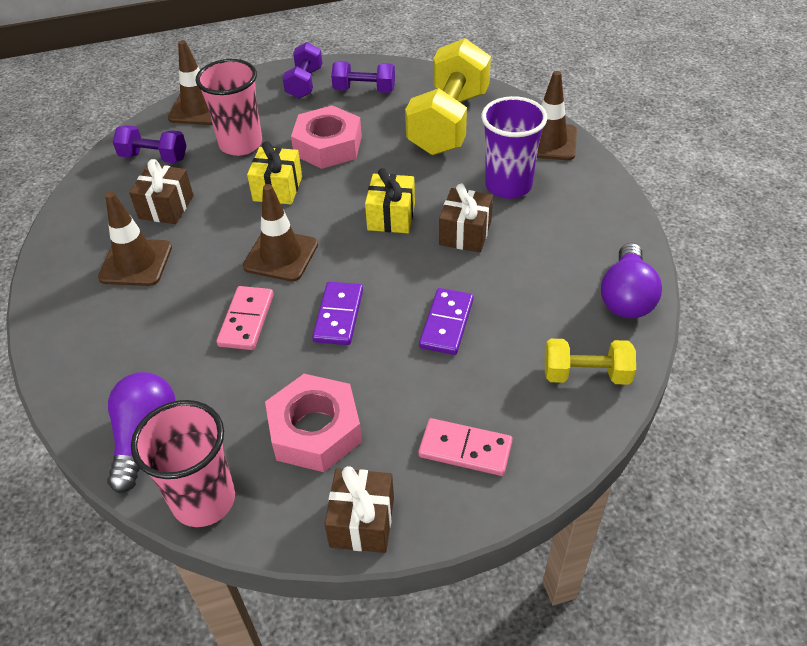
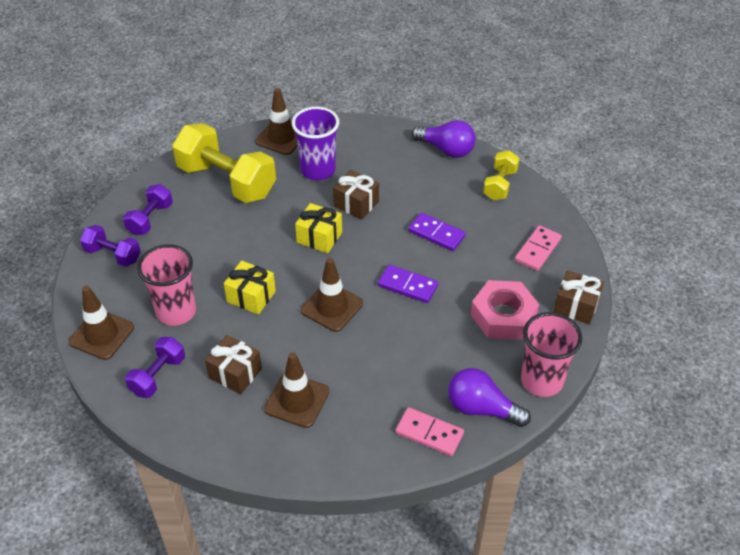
camera: 75 degrees left, 0 degrees up
pink domino [217,286,274,350] -> pink domino moved to [395,407,464,456]
pink nut [291,105,362,169] -> none

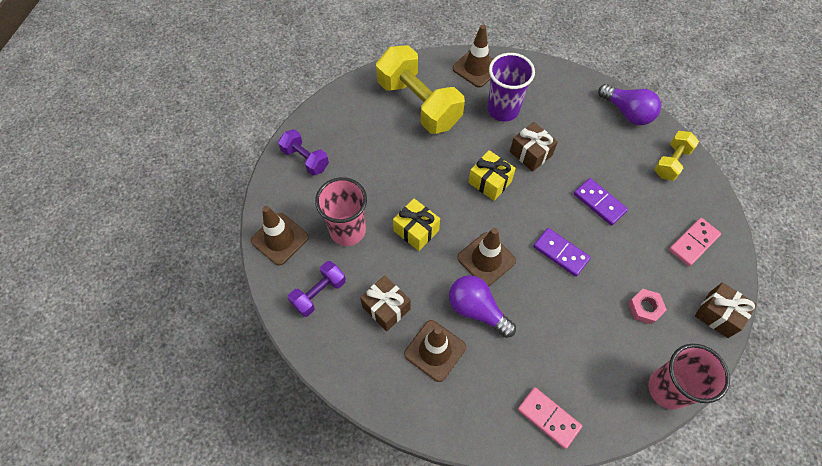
camera: 15 degrees right, 15 degrees up
purple dumbbell [123,184,173,235] -> none
purple light bulb [448,368,531,427] -> purple light bulb moved to [449,275,516,338]
pink nut [471,280,539,340] -> pink nut [628,289,667,324], size x0.55

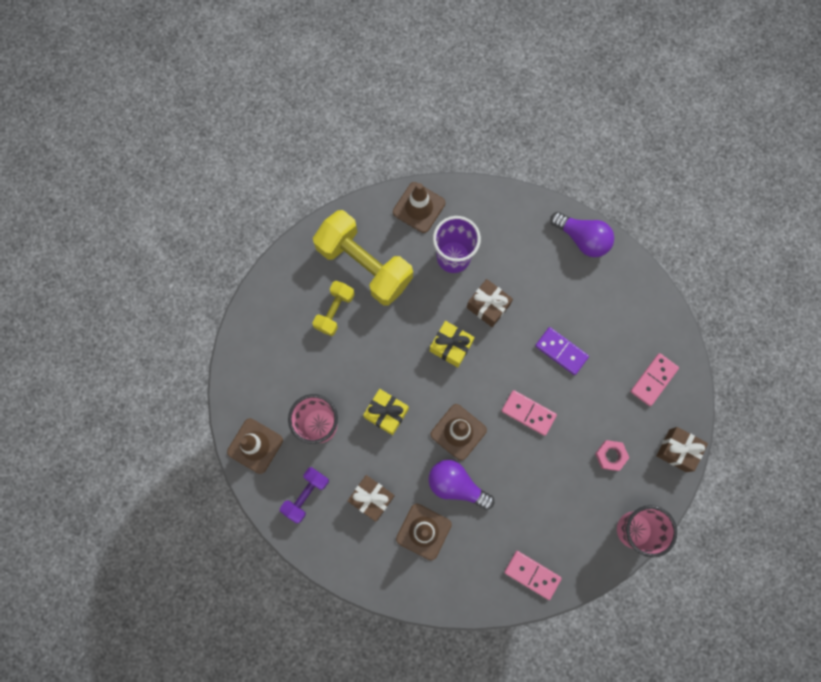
camera: 10 degrees left, 15 degrees up
purple dumbbell [278,129,329,175] -> none
purple domino [533,228,591,277] -> pink domino [502,390,557,436]
yellow dumbbell [654,131,699,181] -> yellow dumbbell moved to [312,281,355,336]

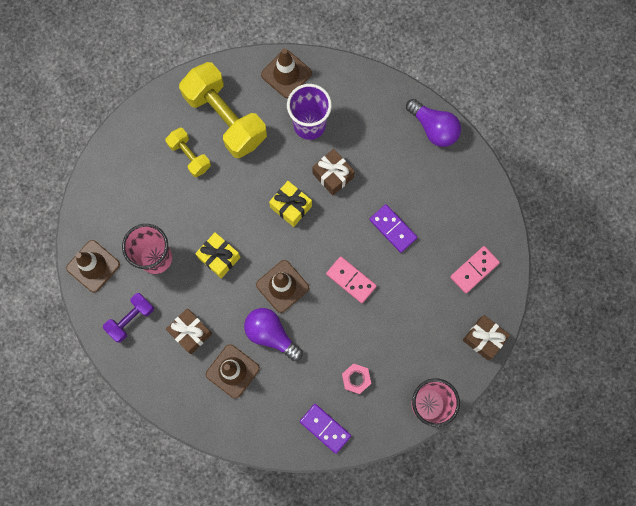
camera: 10 degrees right, 0 degrees up
yellow dumbbell [312,281,355,336] -> yellow dumbbell turned 75 degrees counterclockwise [165,128,211,177]
pink domino [504,551,562,600] -> purple domino [300,404,351,454]
pink nut [595,440,629,471] -> pink nut moved to [342,363,371,394]

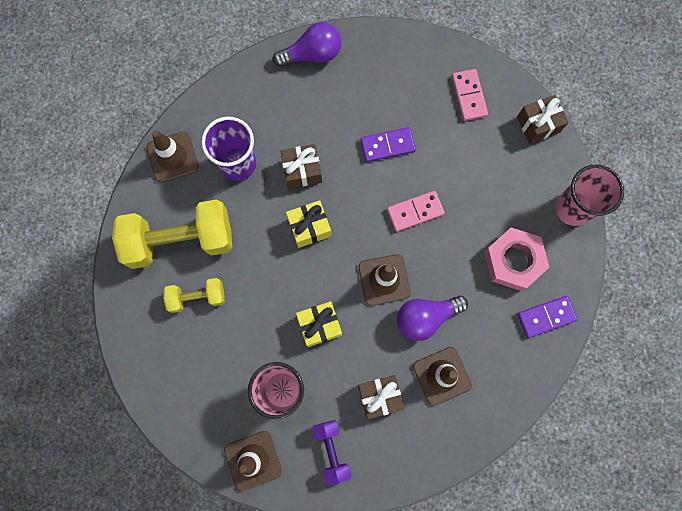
camera: 60 degrees left, 0 degrees up
pink nut [342,363,371,394] -> pink nut [484,227,549,291], size x1.83

